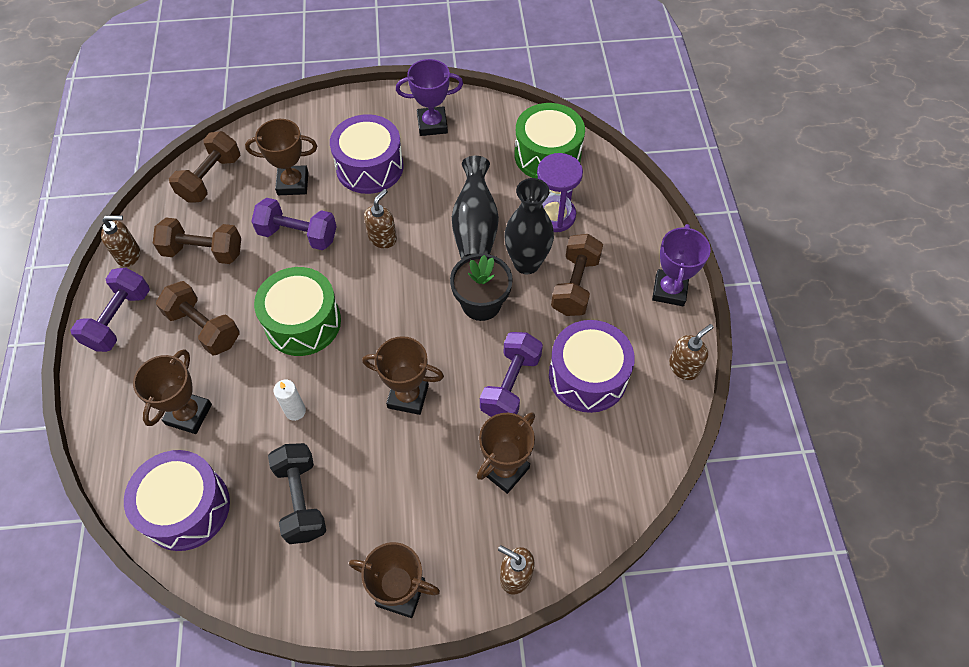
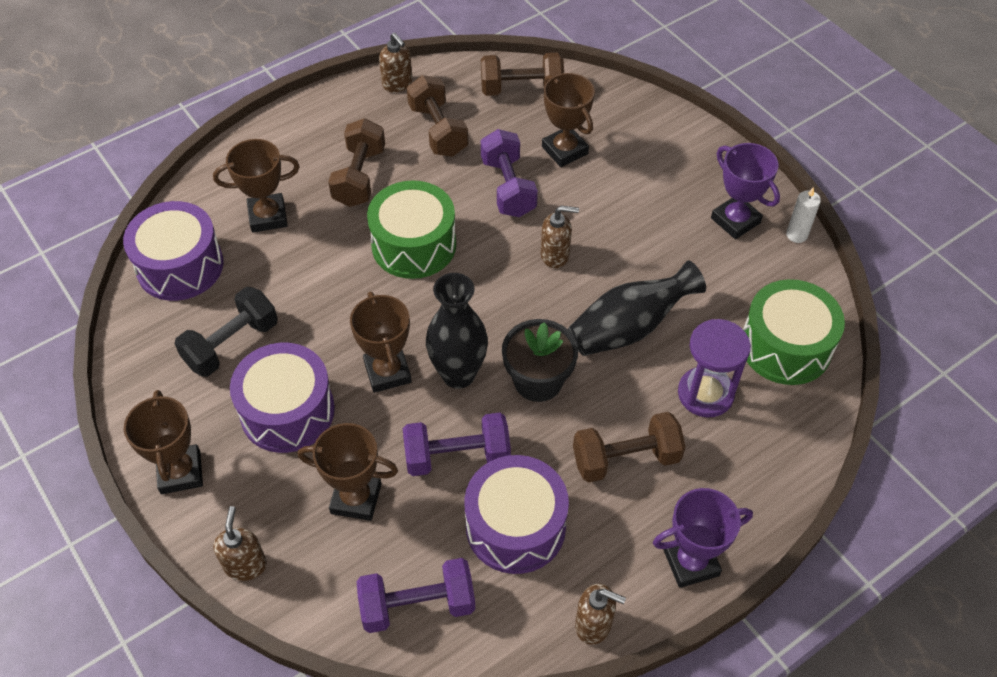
camera: 60 degrees right, 5 degrees down
purple dumbbell [71,268,150,352] -> purple dumbbell moved to [356,558,475,633]
white candle [273,380,306,421] -> white candle moved to [786,187,821,243]
purple drum [330,114,403,194] -> purple drum moved to [230,343,335,453]
black vase [504,178,554,274] -> black vase moved to [426,273,488,389]

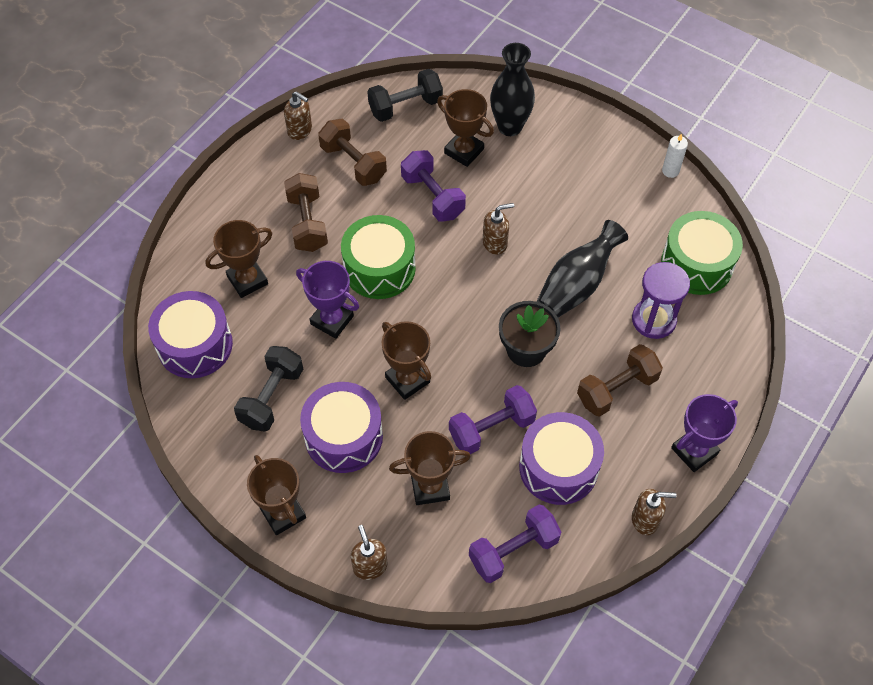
camera: 20 degrees left, 5 degrees up
black vase [426,273,488,389] -> black vase moved to [490,43,535,136]
brown dumbbell [481,53,564,96] -> black dumbbell [367,69,443,122]
purple trophy [711,143,780,239] -> purple trophy moved to [296,261,359,339]

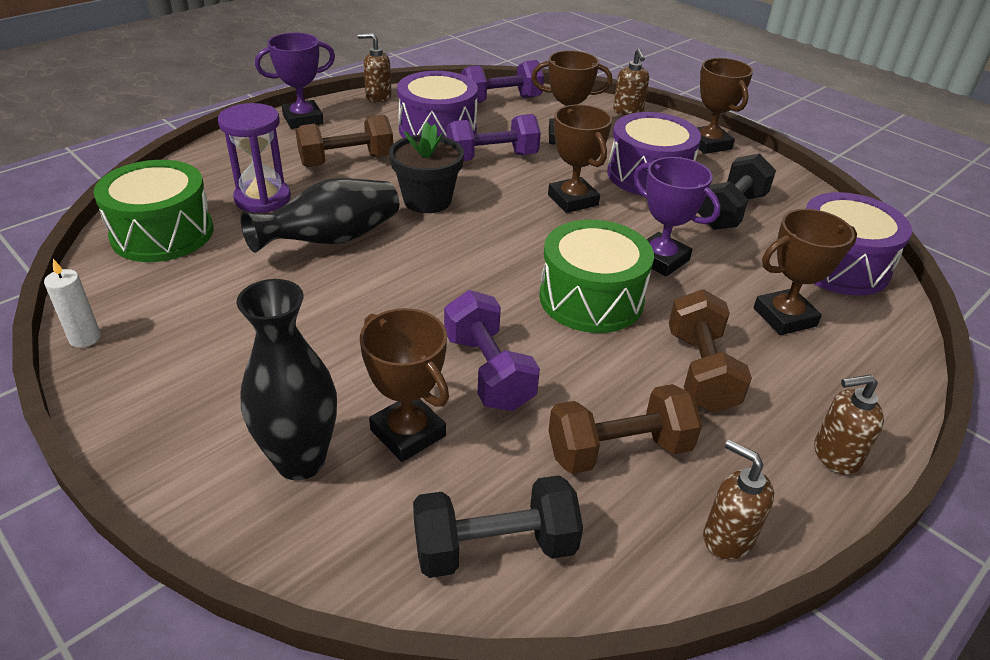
camera: 170 degrees left, 20 degrees down
brown dumbbell [318,119,387,186] -> brown dumbbell turned 75 degrees counterclockwise [548,384,702,474]
brown soap dispenser [483,203,514,255] -> brown soap dispenser moved to [814,374,884,475]

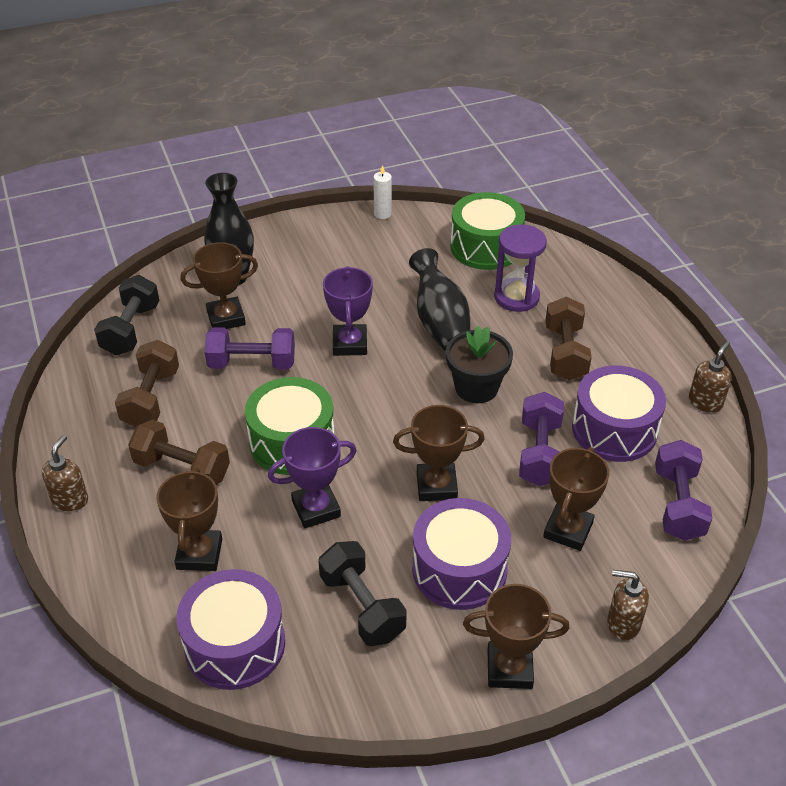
camera: 115 degrees right, 5 degrees up
purple trophy [255,33,335,129] -> purple trophy moved to [323,266,373,356]
brown soap dispenser [703,439,774,560] -> none

